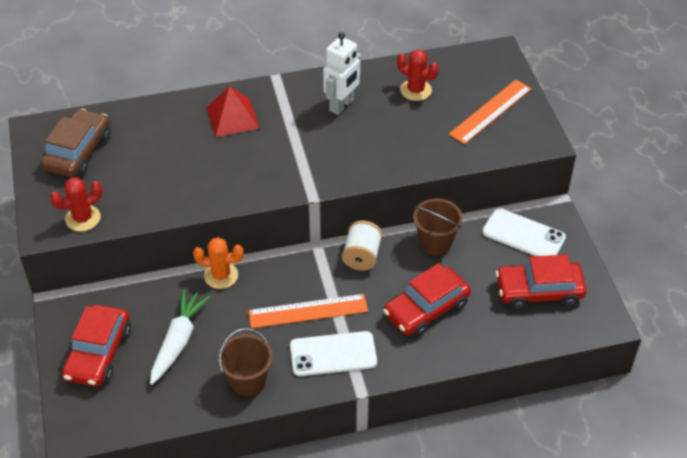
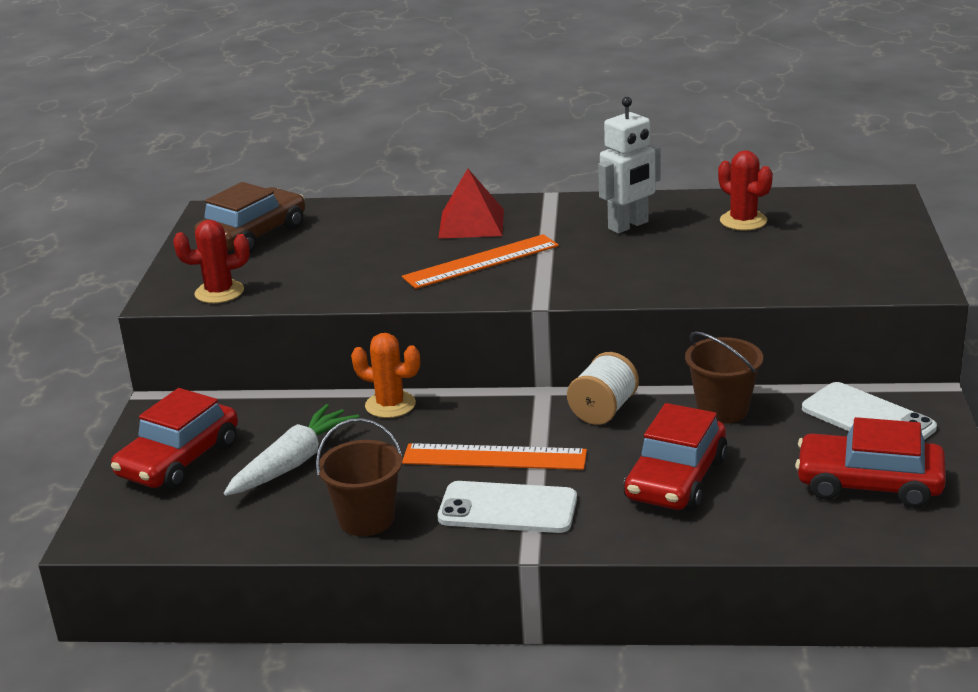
camera: 20 degrees right, 20 degrees down
red car [384,263,471,337] -> red car turned 45 degrees counterclockwise [623,403,728,511]
orange ruler [449,80,532,144] -> orange ruler moved to [402,234,559,289]

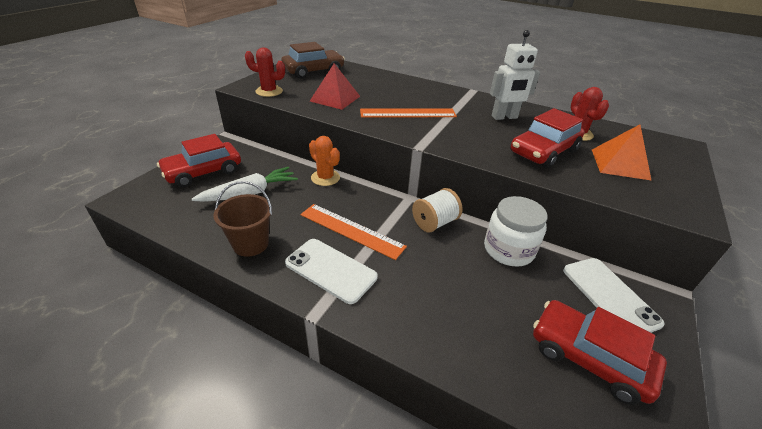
camera: 20 degrees right, 10 degrees up
red pyramid [438,169,504,239] -> red pyramid moved to [310,63,360,110]
red car [623,403,728,511] -> red car moved to [510,108,584,168]
brown bucket [685,331,763,424] -> white jar [484,196,547,267]
none -> orange pyramid [592,125,652,181]

